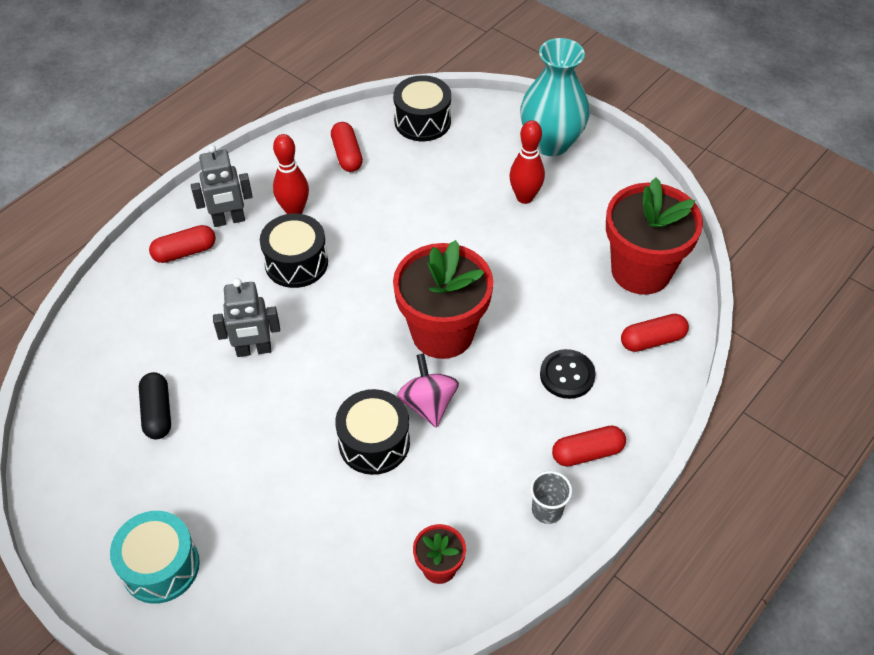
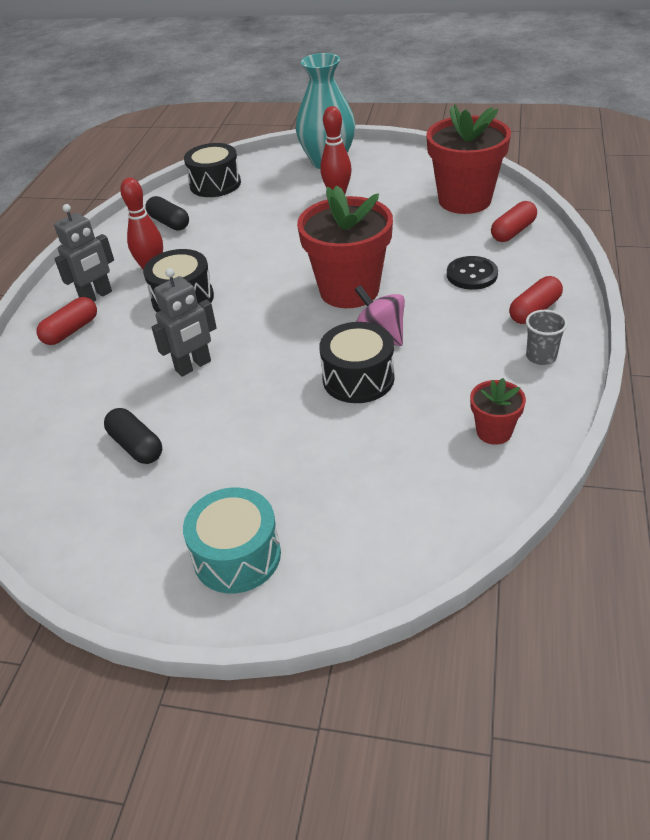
camera: 25 degrees left, 10 degrees down
red capsule [331,122,363,172] -> black capsule [145,196,189,230]

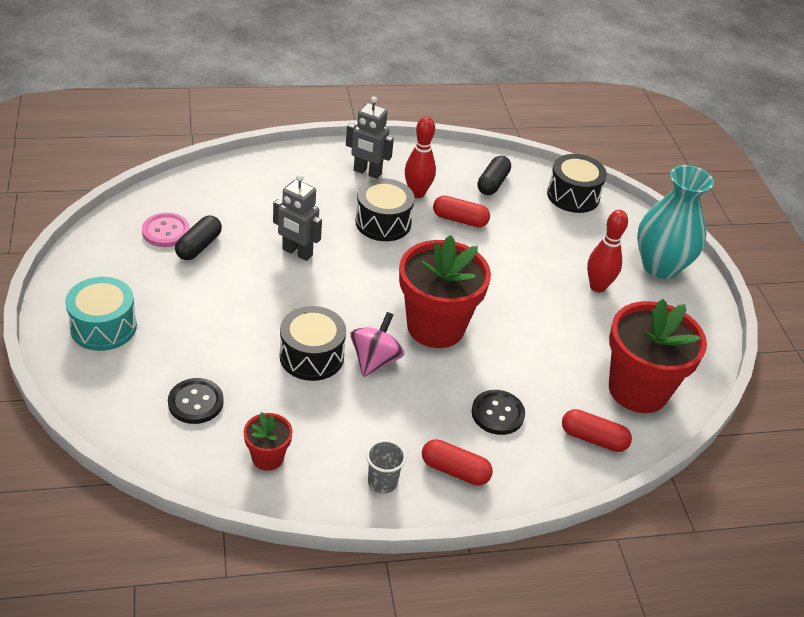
camera: 60 degrees right, 0 degrees up
red capsule [36,297,97,345] -> red capsule moved to [433,195,490,227]
none -> pink button [142,213,190,247]
none -> black button [168,378,224,424]

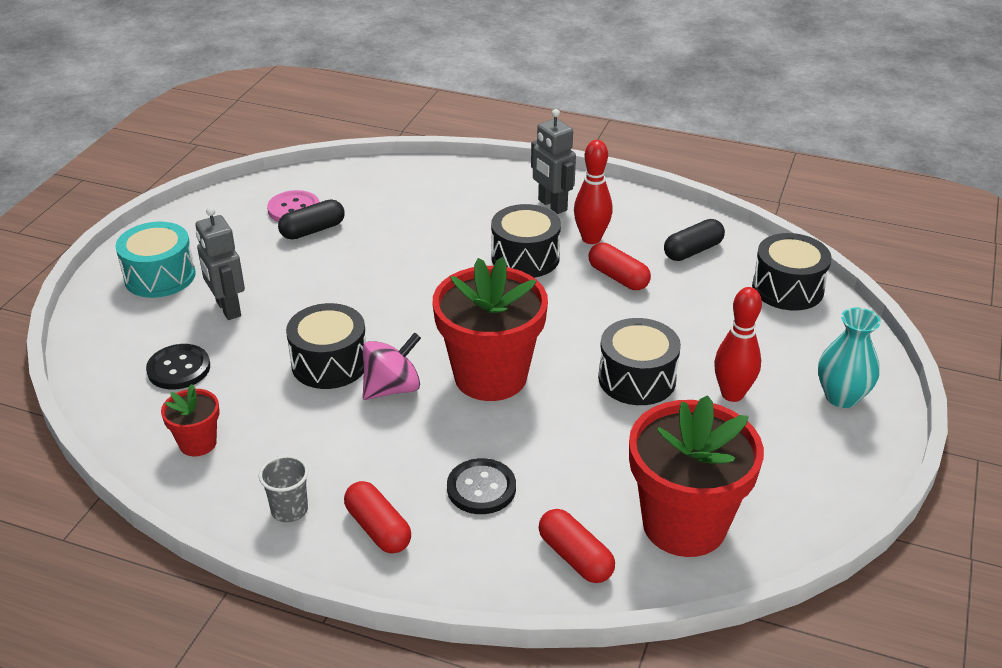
camera: 35 degrees right, 5 degrees down
grey robot [273,174,322,261] -> grey robot moved to [195,207,245,320]
turquoise vase [637,165,714,279] -> turquoise vase [818,308,881,408], size x0.64
none -> black drum [598,318,681,405]

